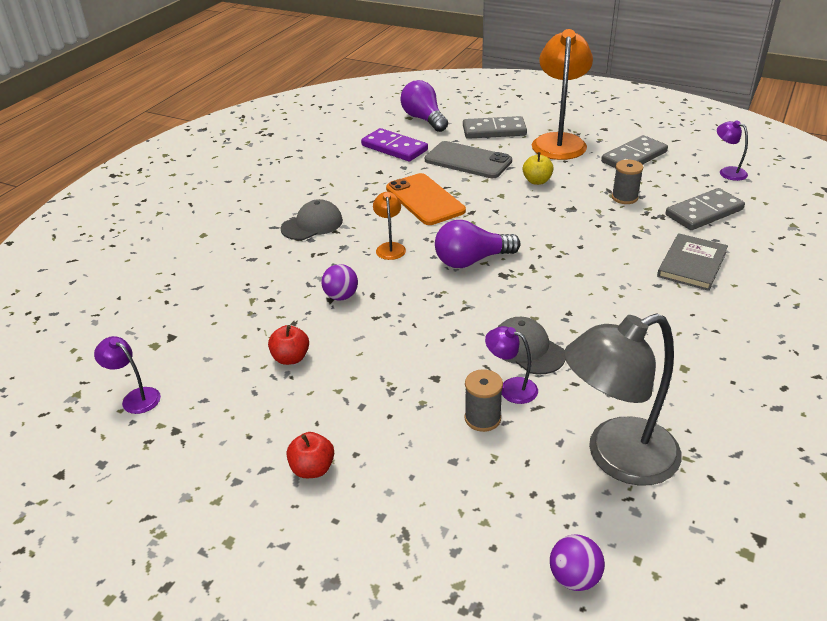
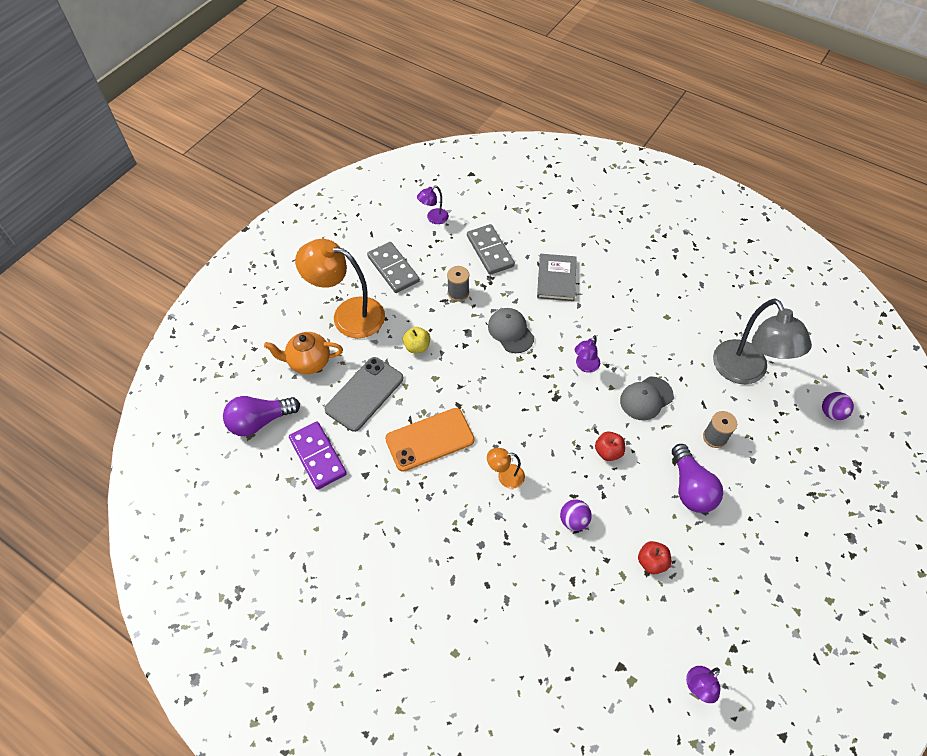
camera: 85 degrees left, 20 degrees up
grey cap [281,199,343,240] -> grey cap moved to [488,308,534,353]
red apple [286,432,334,478] -> red apple moved to [595,432,625,461]
purple domino [361,128,428,161] -> purple domino turned 75 degrees counterclockwise [289,422,347,490]
purple light bulb [435,220,520,268] -> purple light bulb moved to [672,444,723,513]
grey domino [463,116,527,139] -> orange teapot [264,332,343,374]
purple lamp [485,326,538,404] -> purple lamp moved to [575,335,600,373]
grey book [657,233,728,291] -> grey book turned 60 degrees clockwise [537,254,577,301]

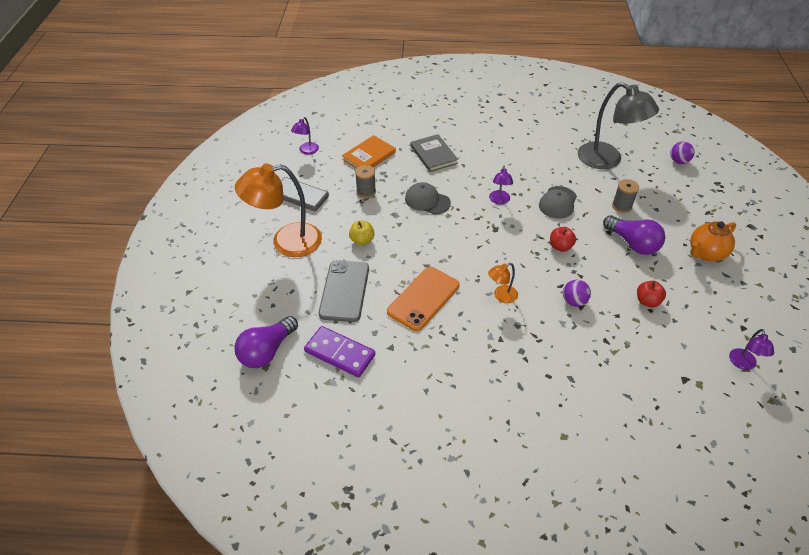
camera: 30 degrees left, 10 degrees down
orange teapot [264,332,343,374] -> orange teapot moved to [690,221,736,261]
grey domino [467,224,515,275] -> orange book [342,135,396,169]

